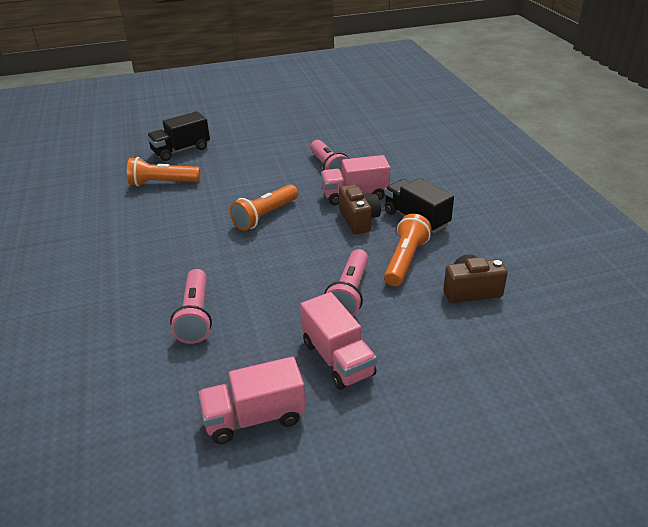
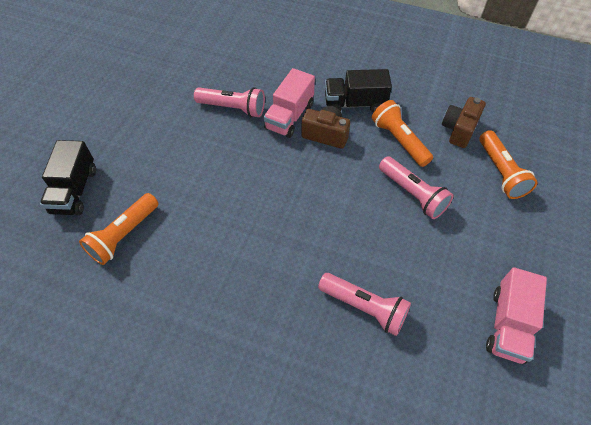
camera: 55 degrees left, 20 degrees up
orange flashlight [230,184,298,231] -> orange flashlight moved to [479,130,538,199]
pink truck [300,292,377,390] -> none

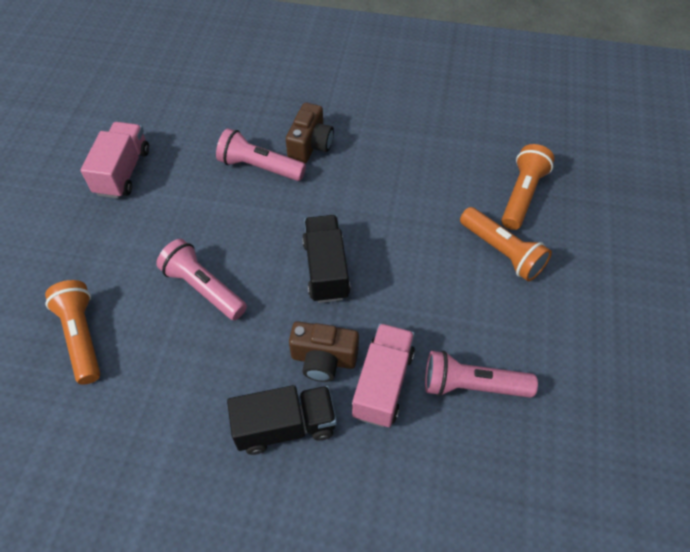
camera: 170 degrees right, 0 degrees up
black truck [40,140,96,215] -> black truck moved to [302,215,350,303]
orange flashlight [372,100,433,167] -> orange flashlight moved to [460,207,552,281]
brown camera [442,97,486,148] -> brown camera moved to [286,103,334,163]

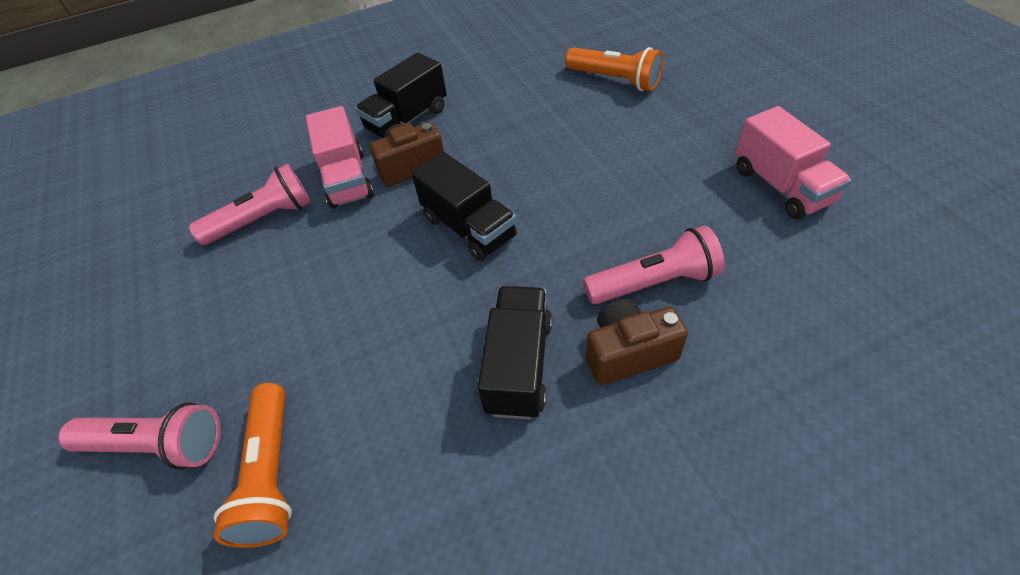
camera: 150 degrees right, 5 degrees down
pink flashlight [156,239,247,320] -> pink flashlight moved to [58,402,221,470]
brown camera [286,103,334,163] -> brown camera turned 90 degrees clockwise [586,299,688,385]
orange flashlight [460,207,552,281] -> none
none -> black truck [478,286,552,419]

